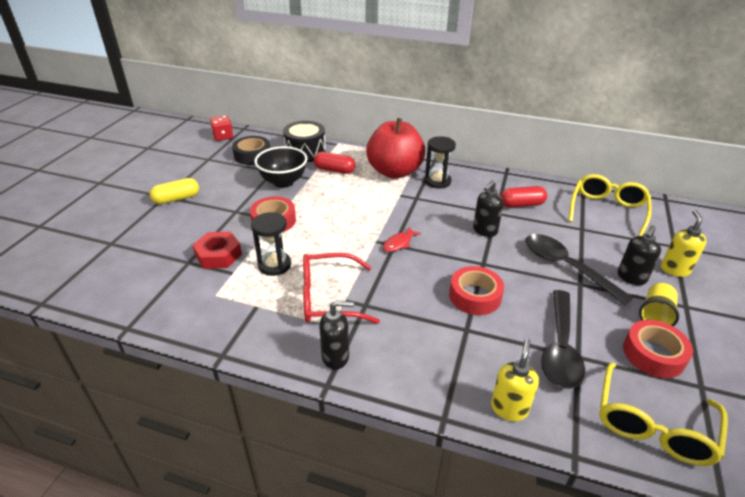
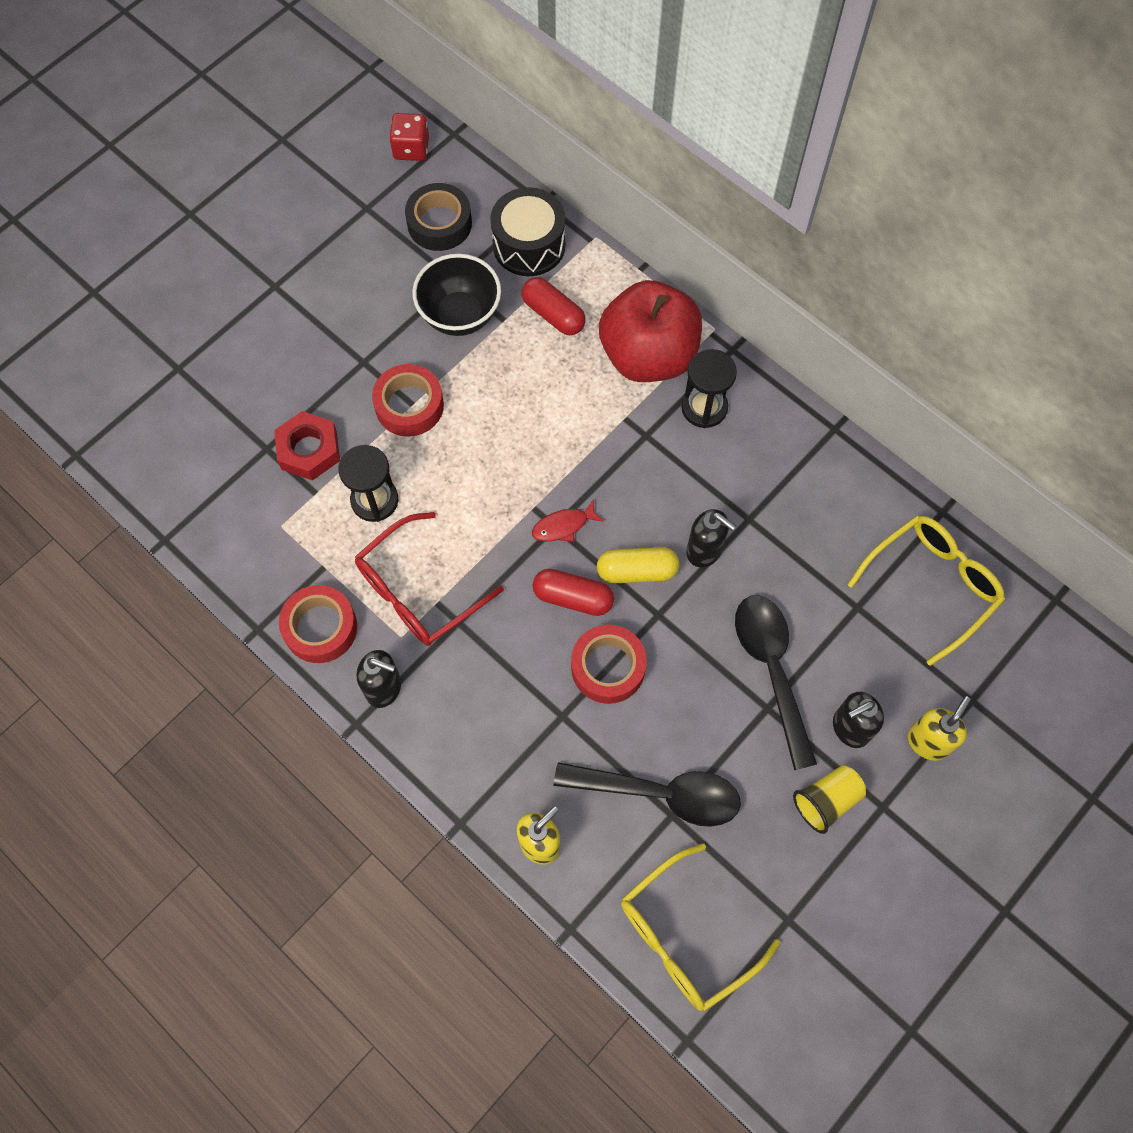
camera: 25 degrees right, 30 degrees up
yellow capsule [150,178,199,204] -> yellow capsule moved to [597,547,679,583]
red glasses [303,253,380,324] -> red glasses turned 60 degrees counterclockwise [355,512,504,646]
black soap dispenser [473,180,504,237] -> black soap dispenser turned 120 degrees counterclockwise [686,509,736,567]
red capsule [500,186,547,208] -> red capsule moved to [533,569,614,616]
black spoon [541,290,585,389] -> black spoon turned 120 degrees counterclockwise [554,762,741,827]
red tape [623,320,693,378] -> red tape moved to [279,585,357,663]

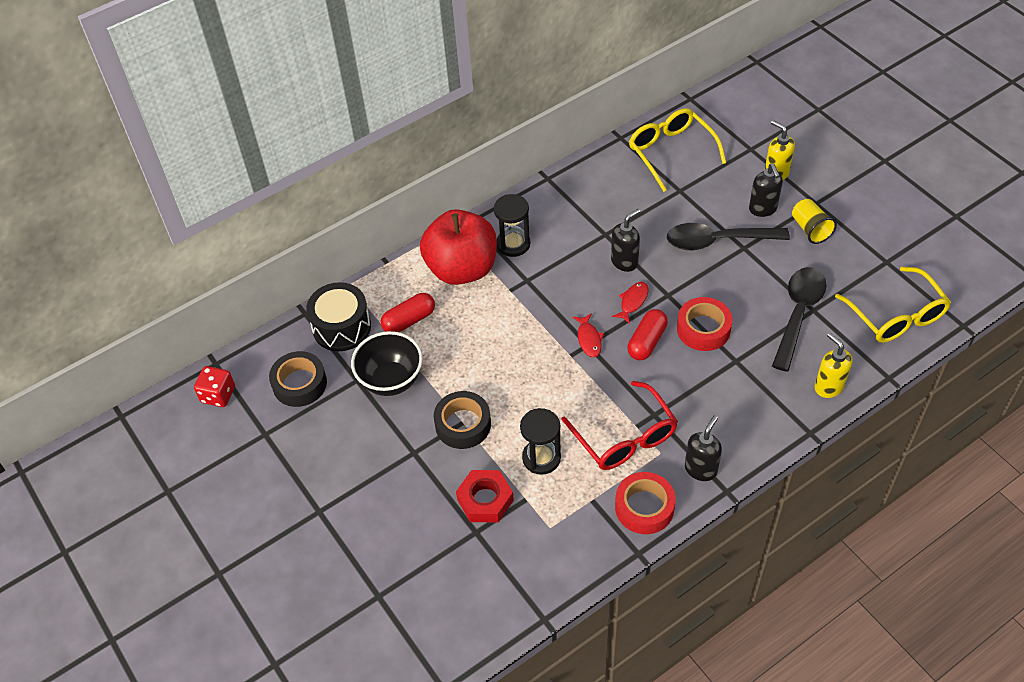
camera: 75 degrees left, 15 degrees down
red tape [372,364,444,437] -> black tape [434,391,491,449]
yellow capsule [597,547,679,583] -> red fish [612,282,649,324]

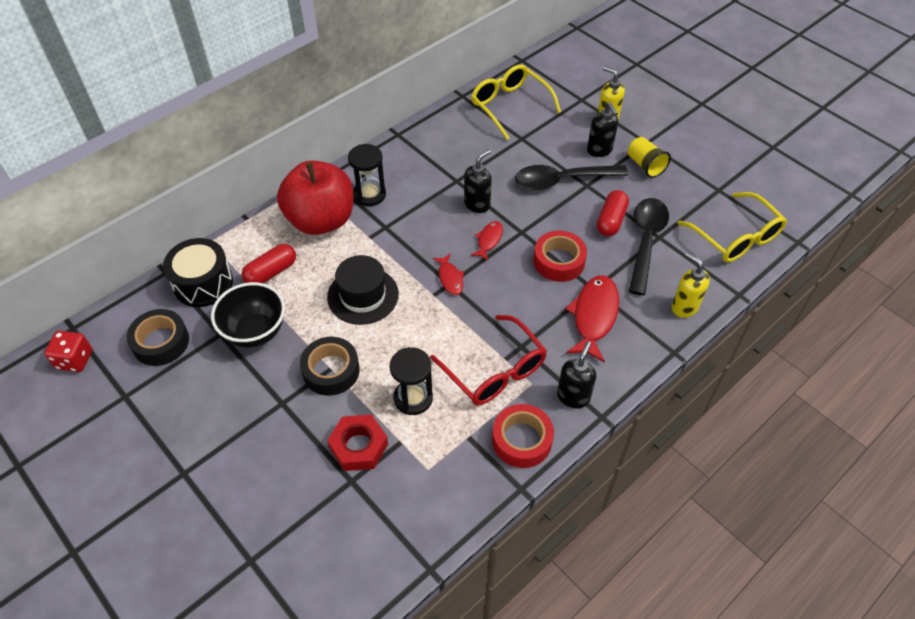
camera: 10 degrees left, 0 degrees up
red capsule [627,309,668,360] -> red capsule moved to [597,190,629,236]
none -> black hat [327,255,399,325]
none -> red fish [565,275,619,363]

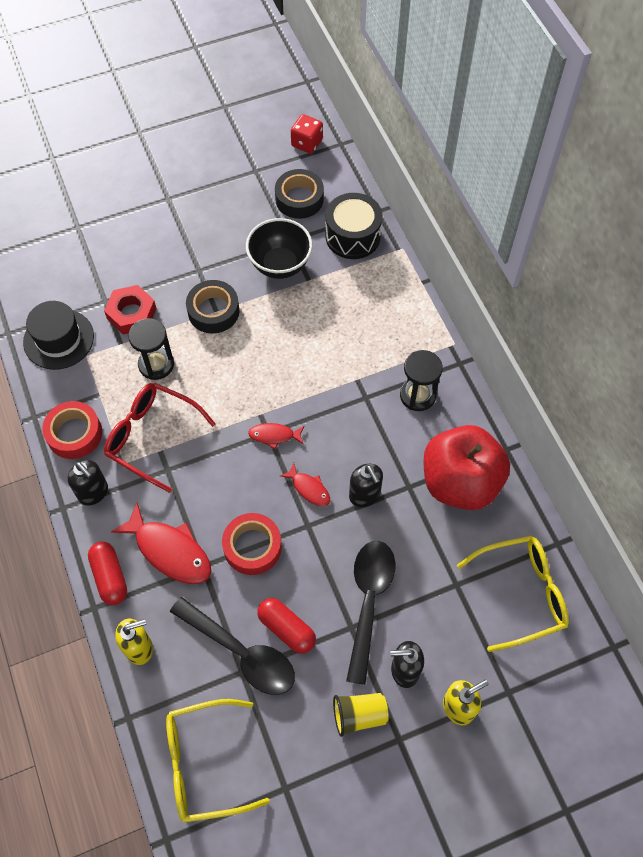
camera: 110 degrees right, 10 degrees up
red capsule [242,244,296,283] -> red capsule moved to [88,542,127,605]
red apple [277,160,353,235] -> red apple moved to [423,425,510,510]
black hat [327,255,399,325] -> black hat moved to [23,301,94,370]
red glasses [430,315,547,405] -> red glasses turned 45 degrees clockwise [104,383,216,493]

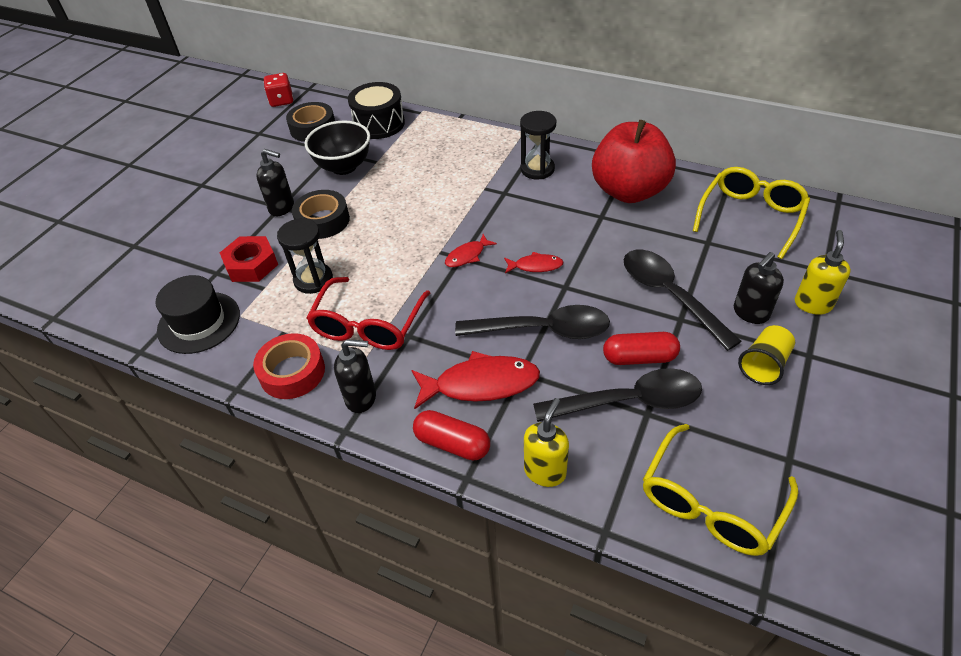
camera: 40 degrees left, 15 degrees down
red glasses [104,383,216,493] -> red glasses turned 60 degrees counterclockwise [306,277,430,350]
red tape [222,513,282,575] -> black spoon [455,305,610,339]
black soap dispenser [349,464,383,507] -> black soap dispenser moved to [256,149,294,216]

